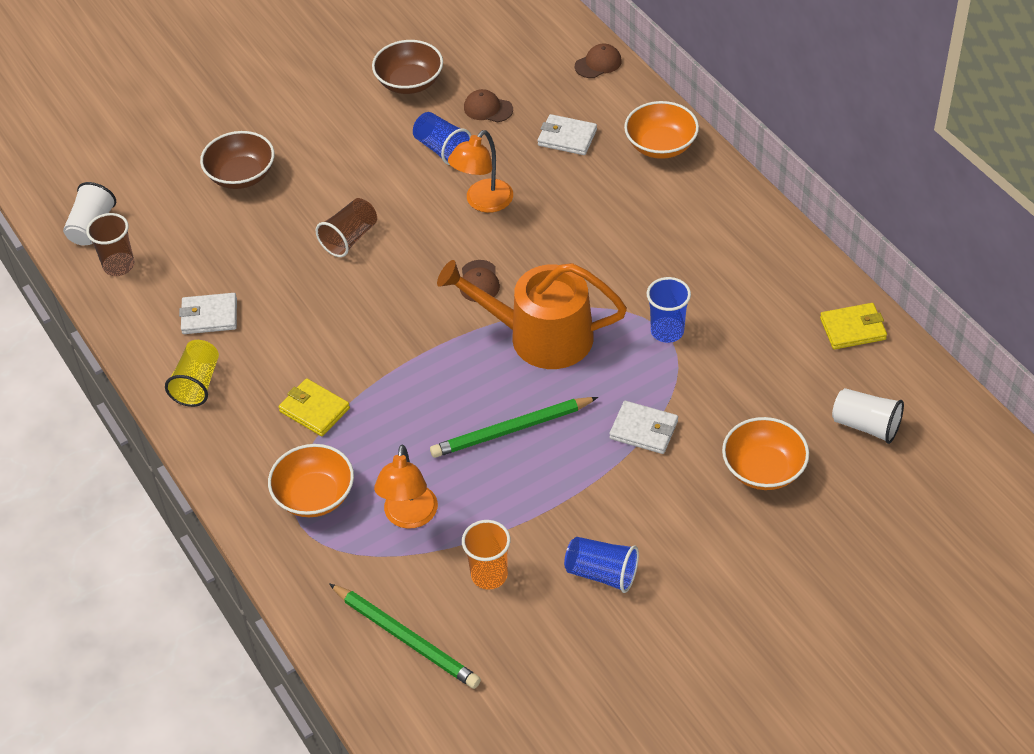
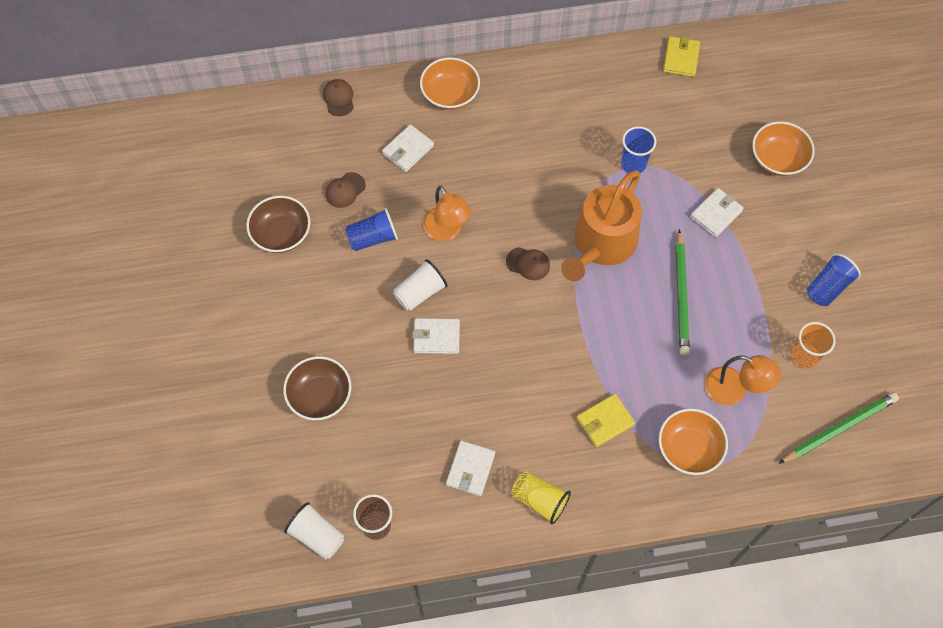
camera: 70 degrees left, 15 degrees up
brown cup [316,198,377,257] -> white wallet [412,318,460,354]
white cup [832,388,904,444] -> white cup moved to [393,259,448,311]

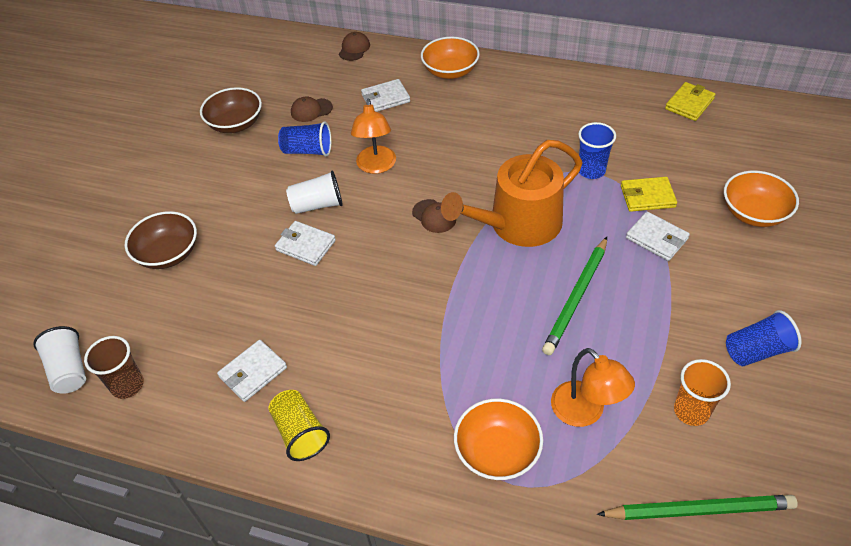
camera: 30 degrees right, 15 degrees down
yellow wallet [577,394,635,447] -> yellow wallet moved to [621,177,677,212]
white wallet [690,188,744,237] -> white wallet turned 60 degrees clockwise [626,212,690,261]

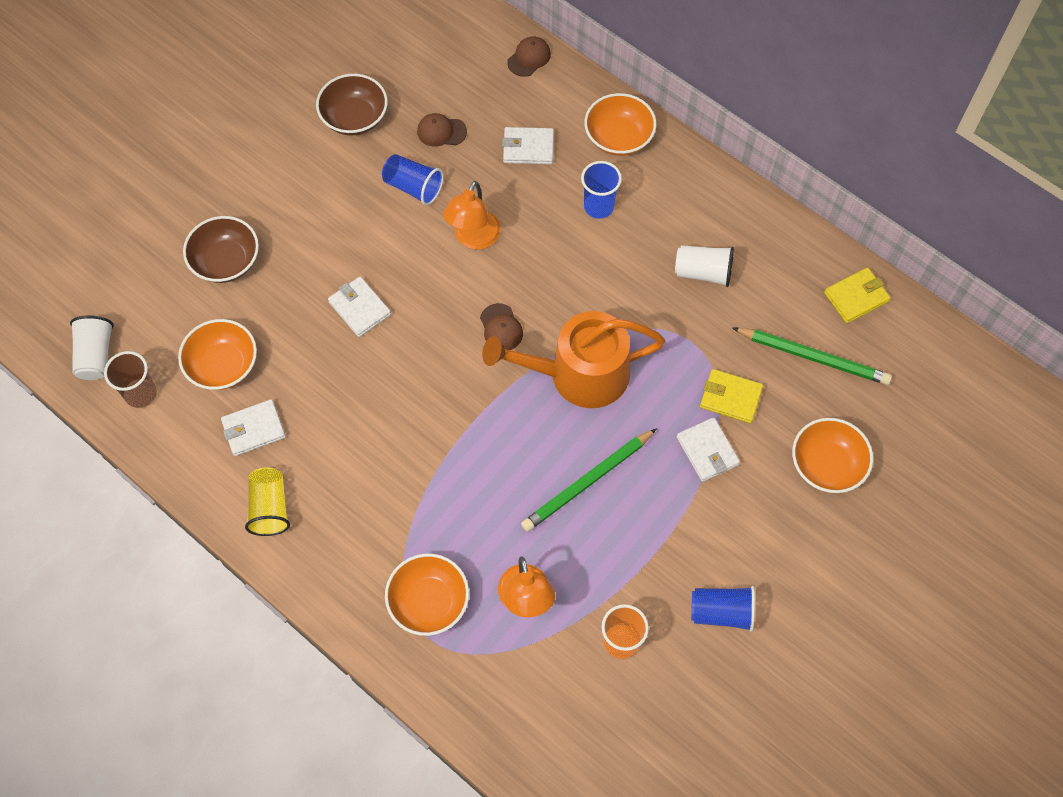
camera: 20 degrees right, 15 degrees up
white cup [286,170,343,214] -> white cup moved to [675,245,734,287]
blue cup [578,122,616,179] -> blue cup moved to [581,161,622,219]
green pencil [597,495,798,520] -> green pencil moved to [732,328,892,385]
none -> orange bowl [178,319,257,390]

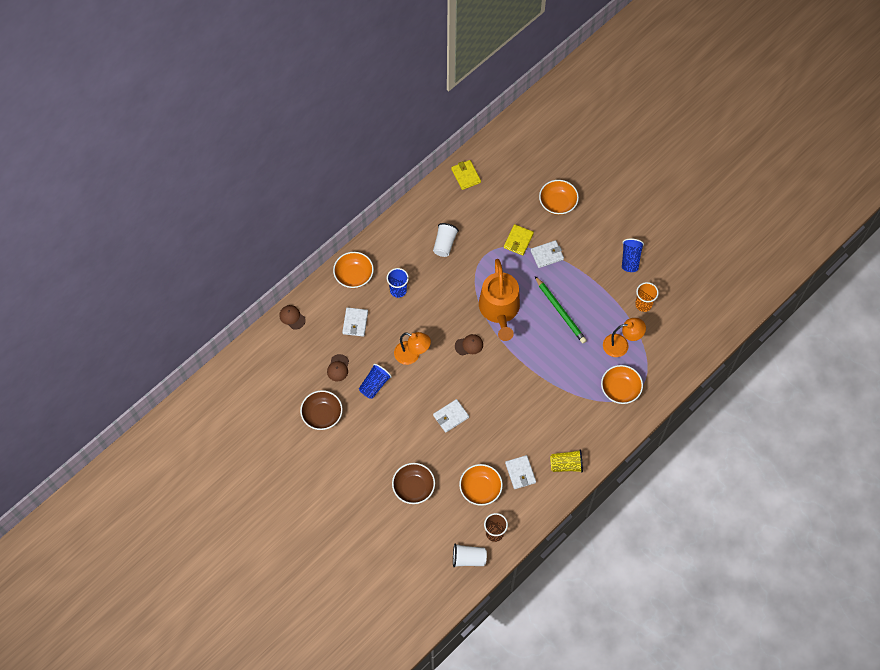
camera: 85 degrees left, 0 degrees up
green pencil [732,328,892,385] -> none

